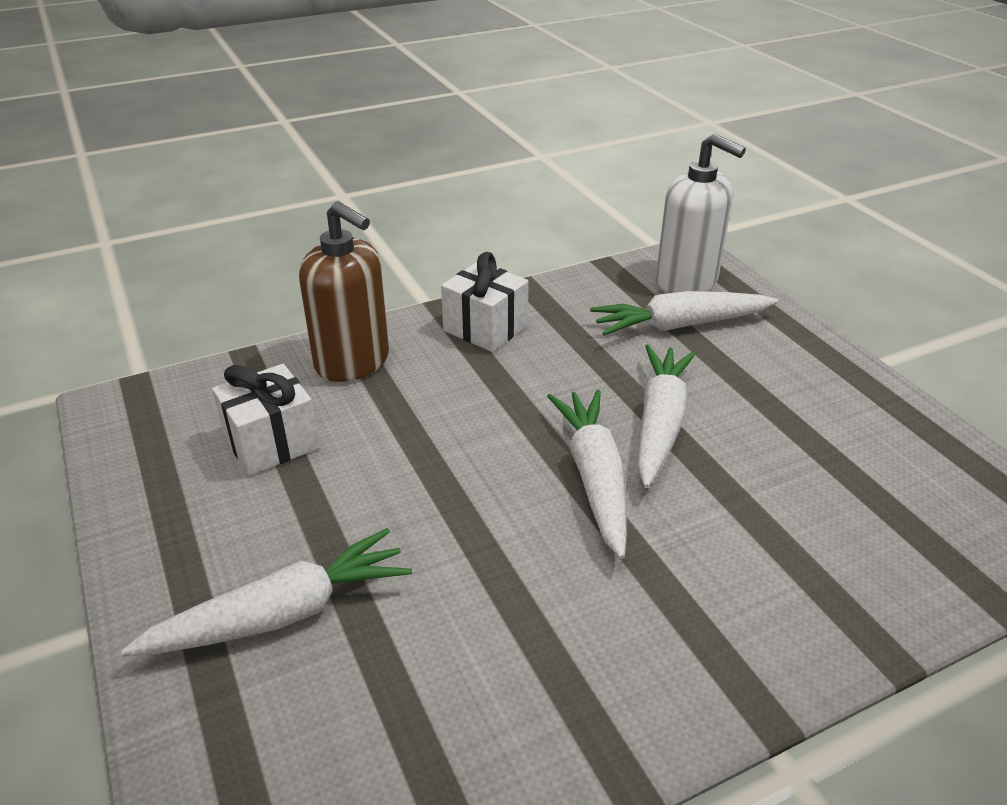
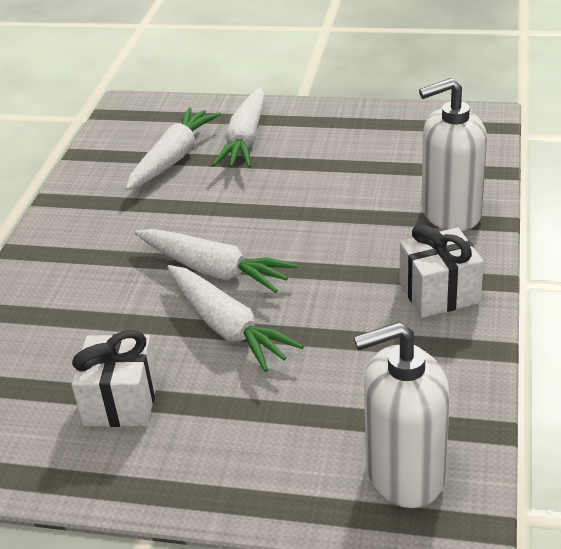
camera: 130 degrees right, 0 degrees up
white gift [212,364,320,476] -> white gift moved to [71,330,159,427]
brown soap dispenser [299,201,389,382] -> white soap dispenser [419,78,487,231]
white carrot [590,291,778,336] -> white carrot moved to [126,107,221,191]

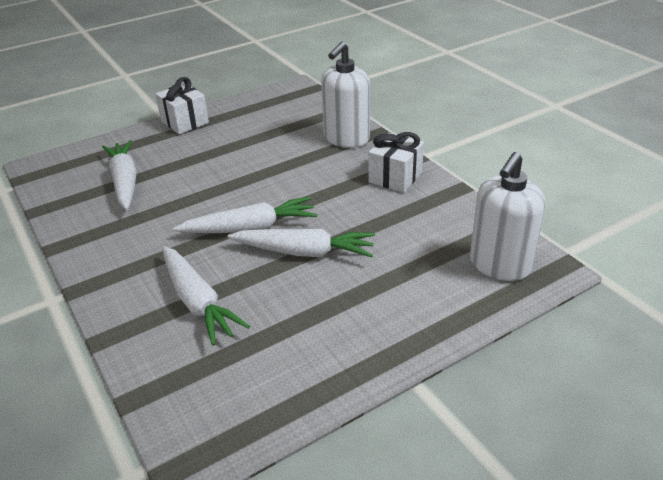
camera: 45 degrees left, 0 degrees up
white gift [71,330,159,427] -> white gift moved to [155,77,209,134]
white carrot [212,87,265,168] -> white carrot moved to [163,246,250,346]

